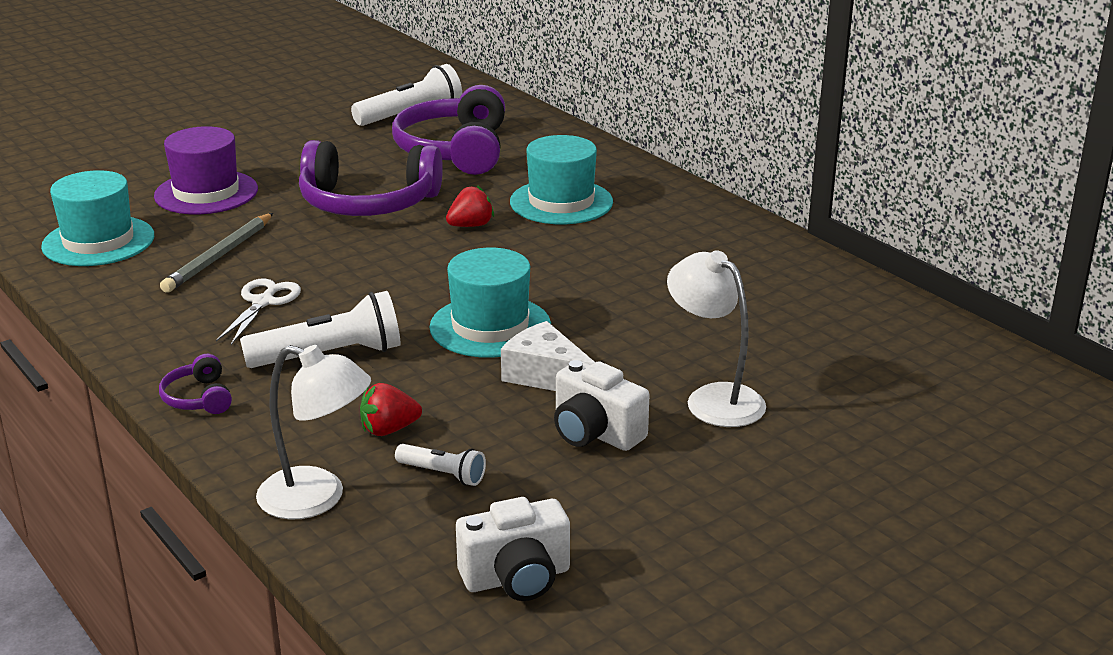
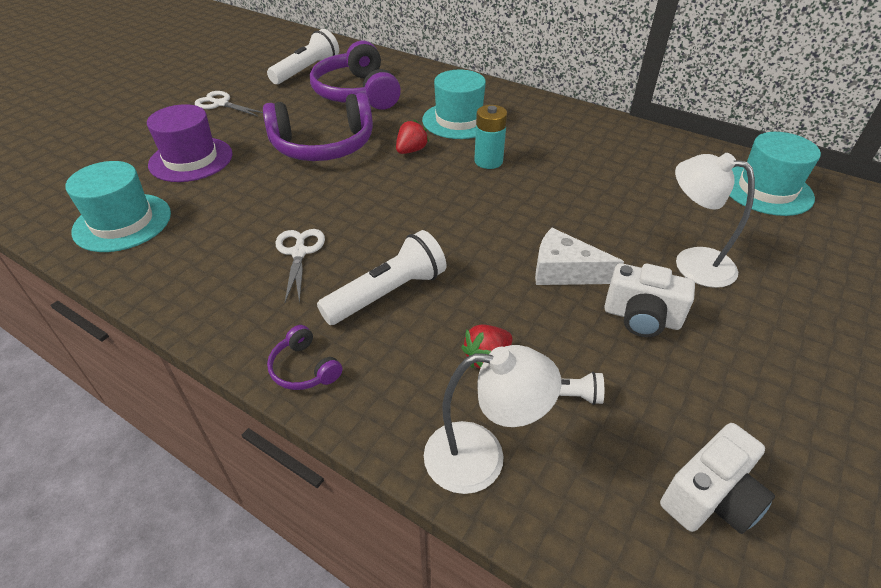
camera: 20 degrees left, 15 degrees up
grey pencil [160,213,273,293] -> none
turquoise hat [429,248,551,358] -> turquoise hat moved to [730,132,821,216]
none -> white scissors [195,91,263,116]
none -> turquoise battery [474,105,507,169]

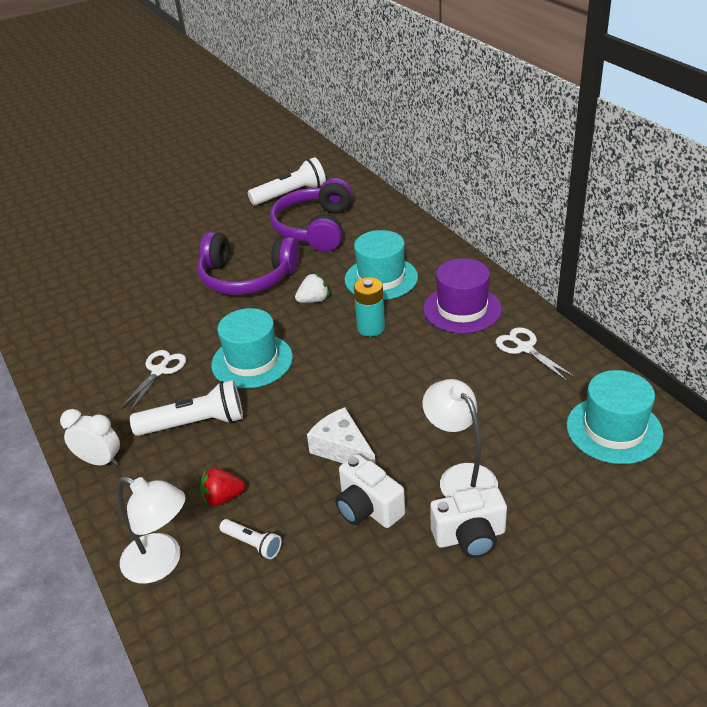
camera: 30 degrees right, 5 degrees down
turquoise hat [65,161,171,252] -> turquoise hat moved to [211,308,293,388]
purple hat [147,104,233,182] -> purple hat moved to [423,258,502,333]
white scissors [195,91,263,116] -> white scissors moved to [496,327,575,381]
purple headphones [267,325,342,390] -> white clock [60,409,120,466]
red strawberry [396,119,429,154] -> white strawberry [295,273,329,303]
white camera [660,423,775,534] -> white camera moved to [430,487,507,558]

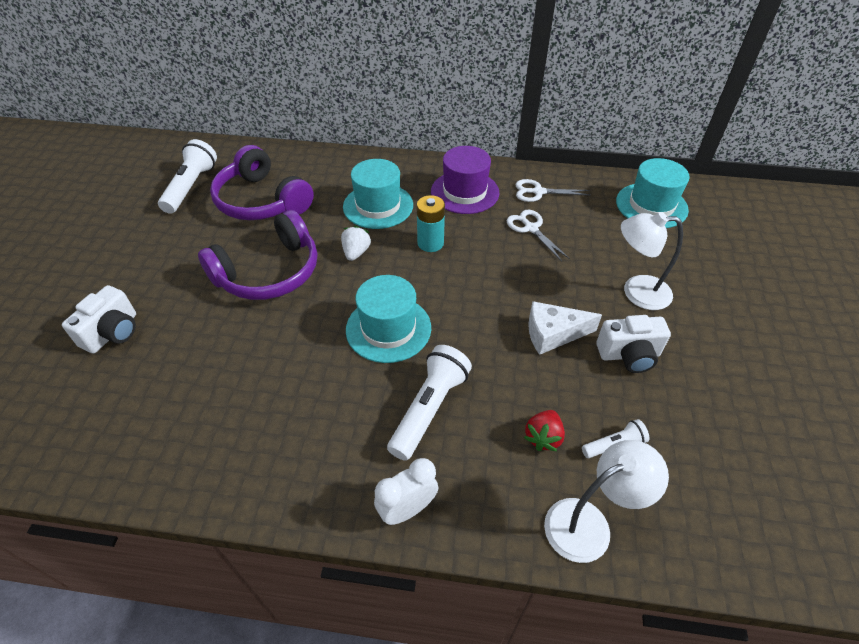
camera: 55 degrees left, 10 degrees up
white scissors [120,350,186,412] -> white scissors moved to [507,210,570,261]
white camera [430,487,507,558] -> white camera moved to [62,285,136,354]

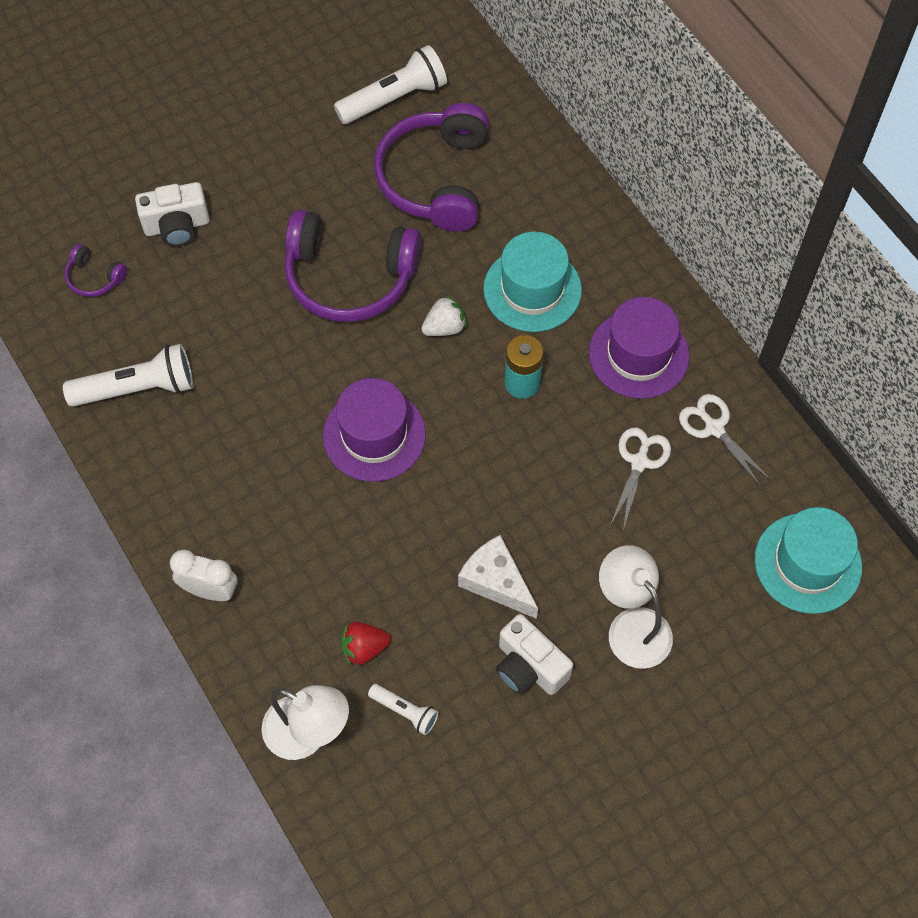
camera: 50 degrees right, 15 degrees up
turquoise hat [346,275,431,363] -> purple hat [323,378,426,482]
white flashlight [387,345,472,461] -> white flashlight moved to [63,344,193,407]
none -> purple headphones [65,244,127,297]

